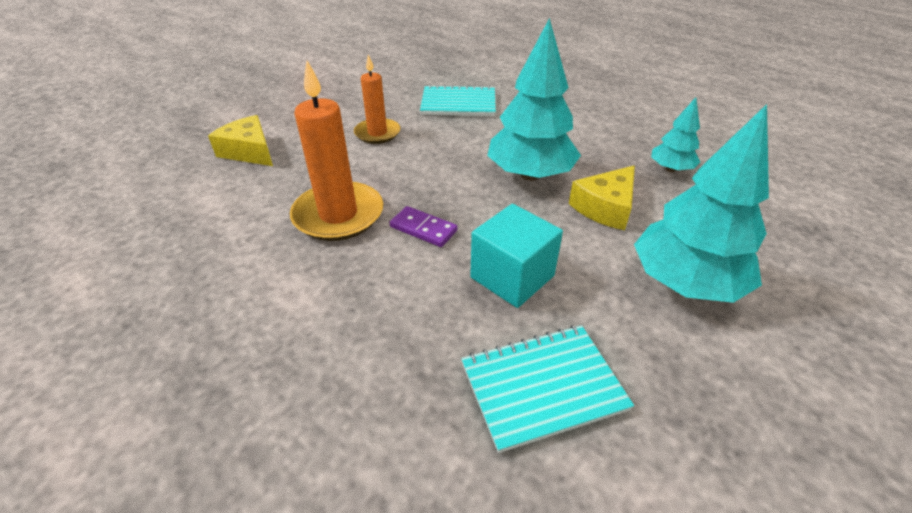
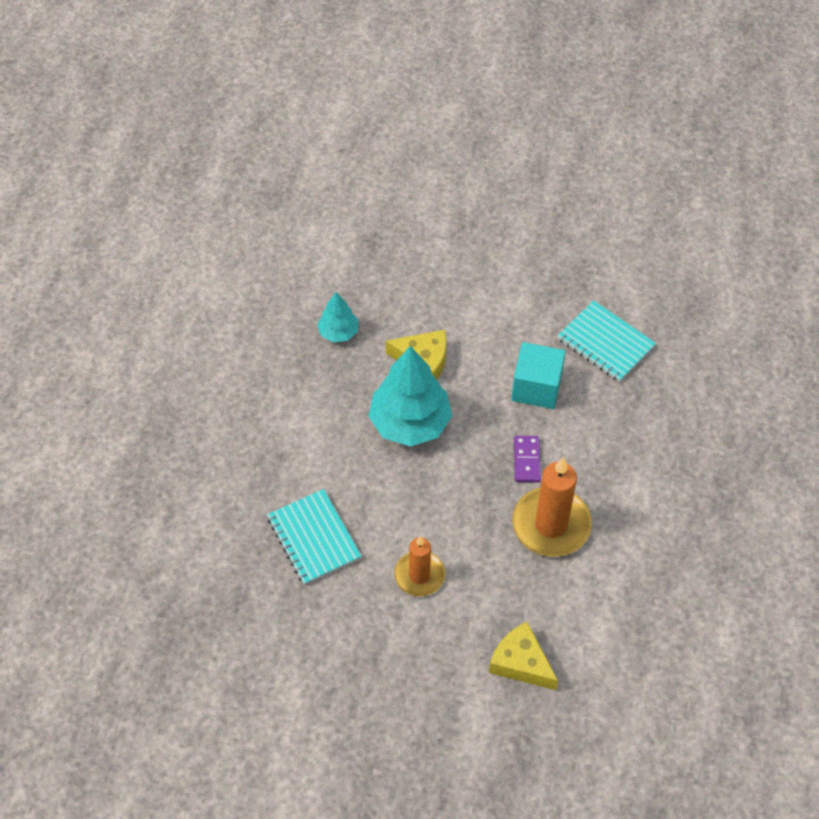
camera: 120 degrees left, 15 degrees up
yellow cheese [208,115,273,166] -> yellow cheese turned 120 degrees clockwise [489,622,558,690]
turquoise tree [634,104,769,303] -> none

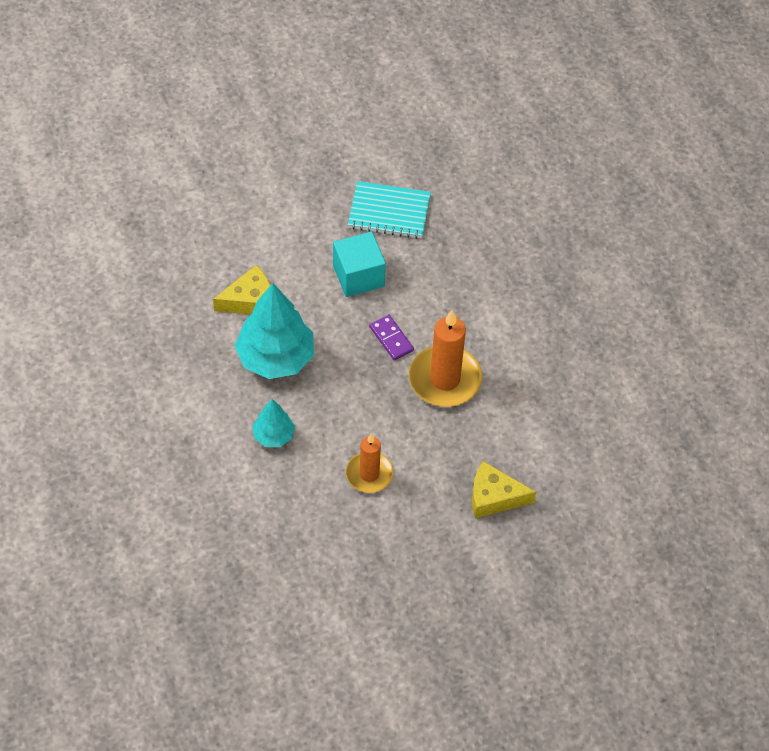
camera: 35 degrees left, 0 degrees up
turquoise notebook [267,489,362,585] -> none
turquoise tree [317,292,359,343] -> turquoise tree moved to [252,399,295,447]

